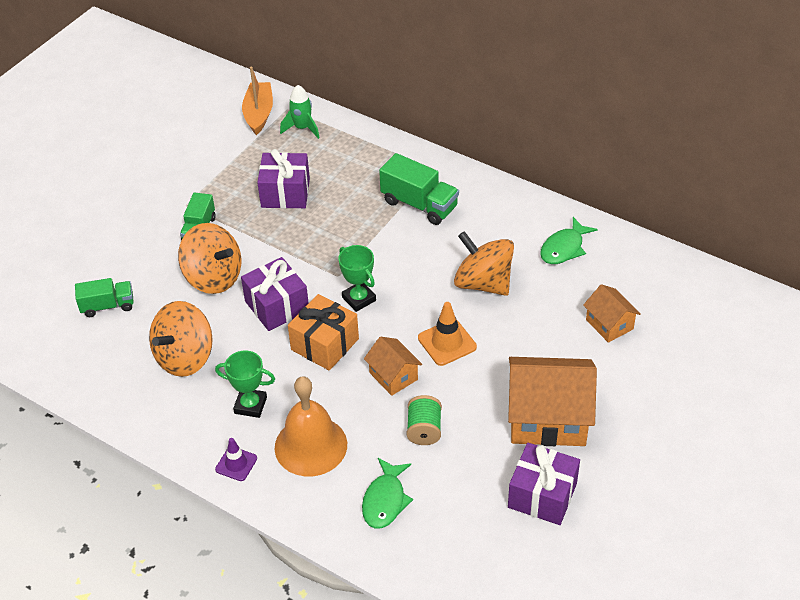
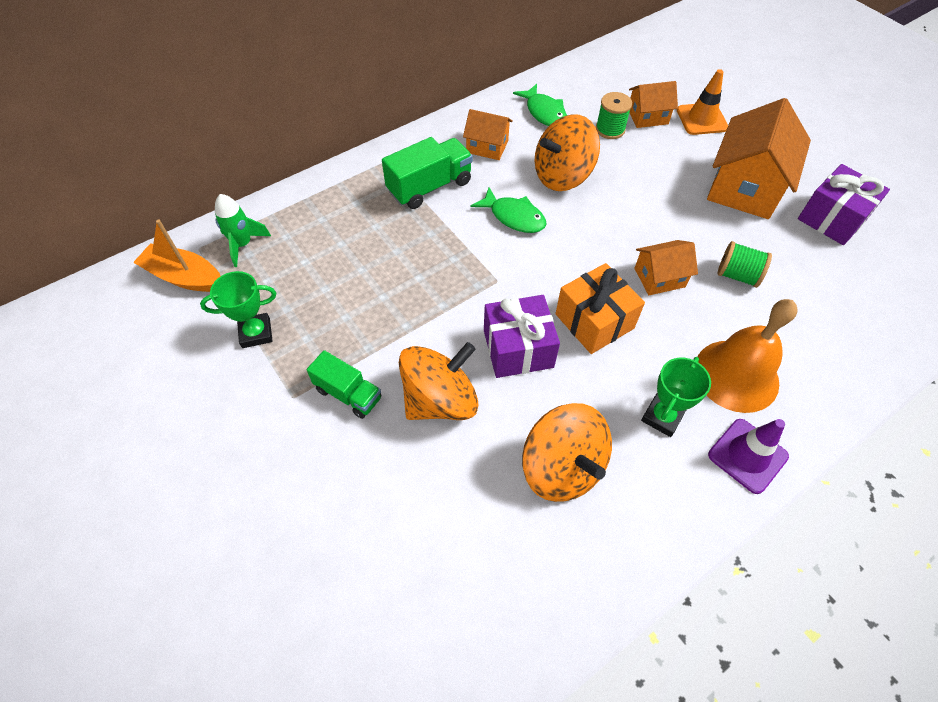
camera: 70 degrees left, 10 degrees up
green truck [75,278,134,317] -> none
purple traffic cone [215,438,257,481] -> purple traffic cone [708,419,789,494], size x1.50
purple gift [257,149,310,209] -> none
green trophy [338,245,376,312] -> green trophy moved to [200,271,276,348]
green fish [362,458,413,529] -> green fish moved to [471,187,547,233]
orange traffic cone [418,302,477,366] -> orange traffic cone moved to [677,69,728,135]
none -> orange house [463,109,513,160]
none -> green spool [596,92,632,139]

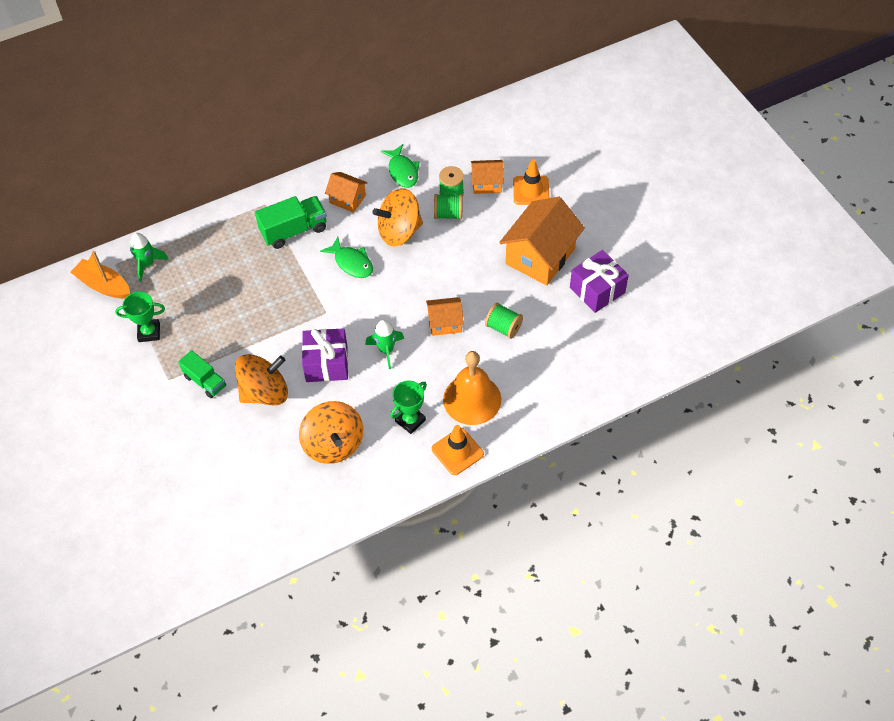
camera: 10 degrees right, 0 degrees up
orange gift [555,263,645,354] -> green rocket [365,320,404,369]
purple traffic cone [708,419,789,494] -> orange traffic cone [432,425,484,475]
none -> green spool [434,194,463,220]

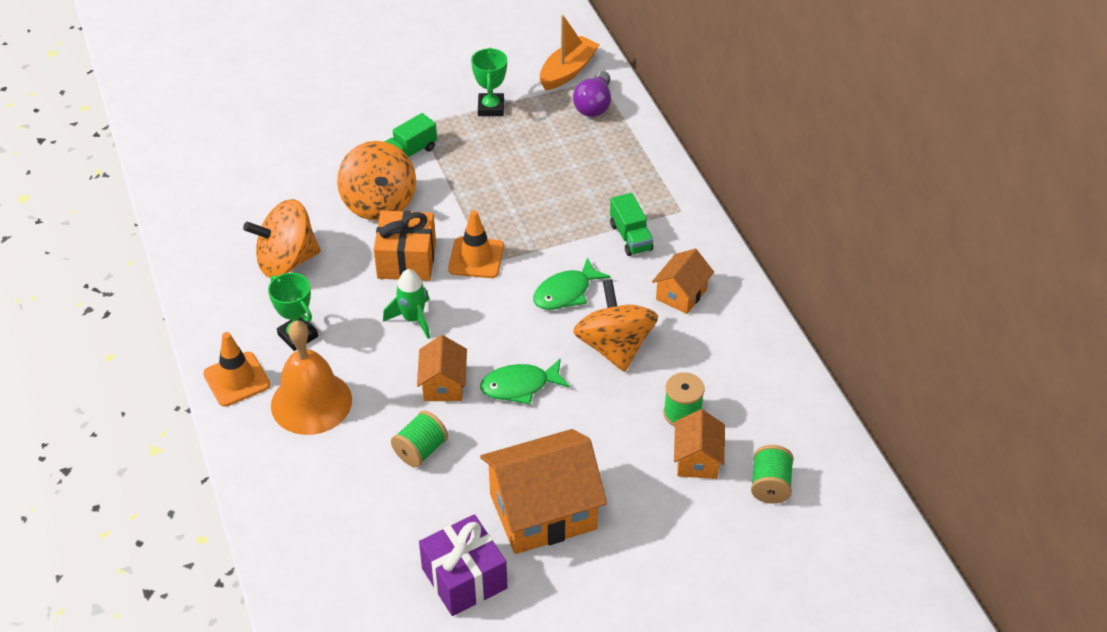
camera: 95 degrees right, 10 degrees down
green rocket [130,233,169,282] -> purple light bulb [573,71,611,117]
green truck [255,196,327,249] -> green truck [610,193,653,256], size x0.66
purple gift [302,328,348,382] -> orange gift [374,211,436,281]
green fish [381,144,420,188] -> green fish moved to [480,358,570,405]
green spool [434,194,463,220] -> green spool moved to [751,445,794,504]
orange house [499,197,585,285] -> orange house turned 60 degrees counterclockwise [480,429,607,554]
orange traffic cone [513,159,549,205] -> orange traffic cone moved to [448,210,504,278]

